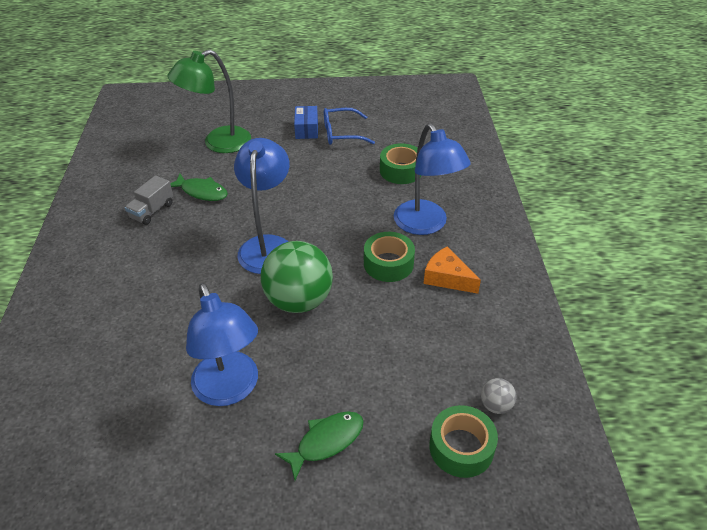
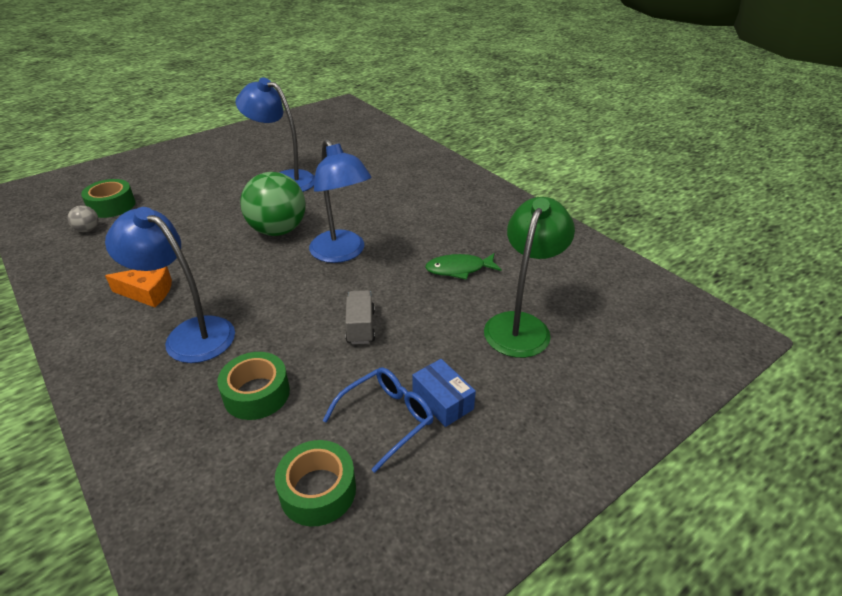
camera: 145 degrees right, 5 degrees down
grey truck [125,175,173,225] -> grey truck moved to [345,290,375,344]
green fish [275,411,364,480] -> none
green tape [364,232,415,282] -> green tape moved to [275,440,356,526]

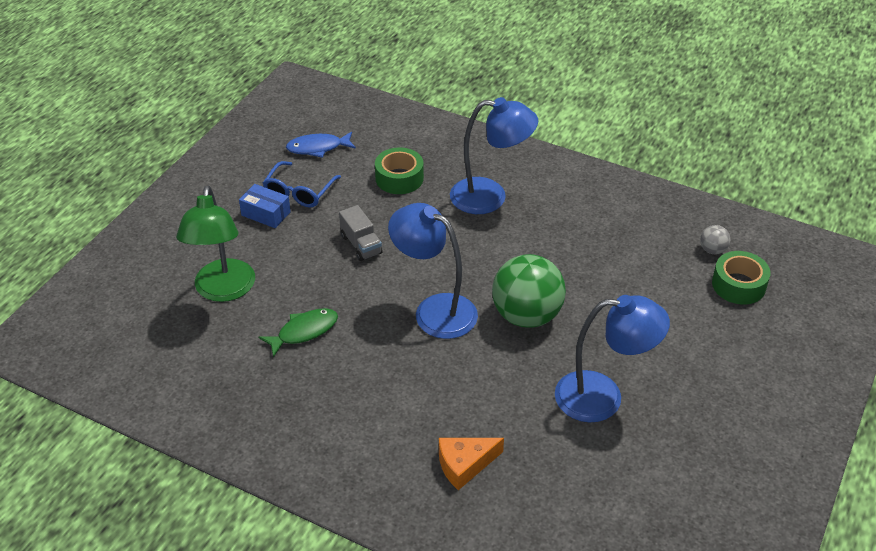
camera: 155 degrees right, 5 degrees up
orange cheese [105,266,172,307] -> orange cheese moved to [439,438,504,490]
green tape [275,440,356,526] -> blue fish [286,132,356,158]

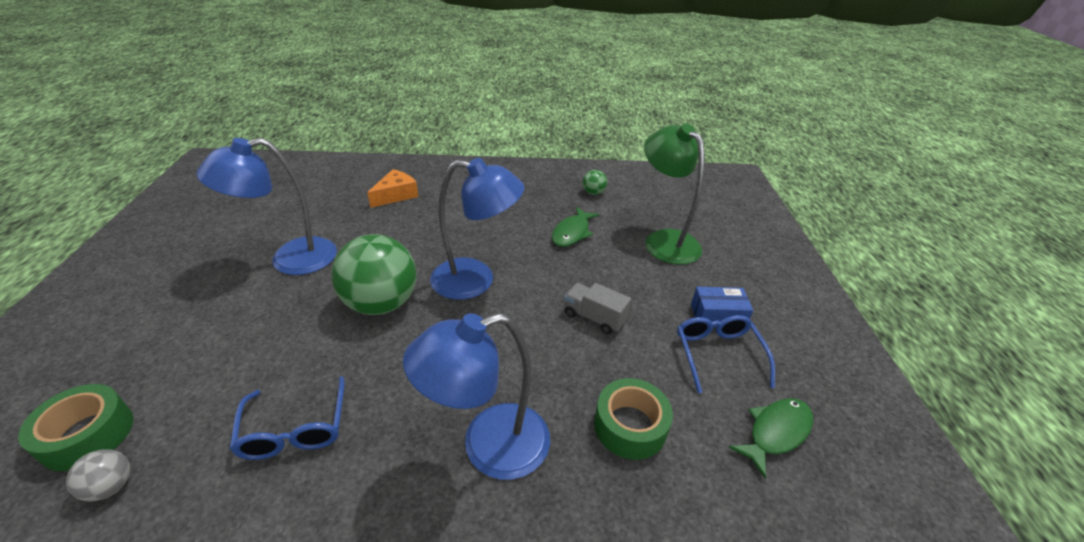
camera: 150 degrees right, 5 degrees down
blue fish [286,132,356,158] -> green fish [728,398,813,478]
none -> blue glasses [229,376,345,460]
none -> green ball [583,170,607,195]

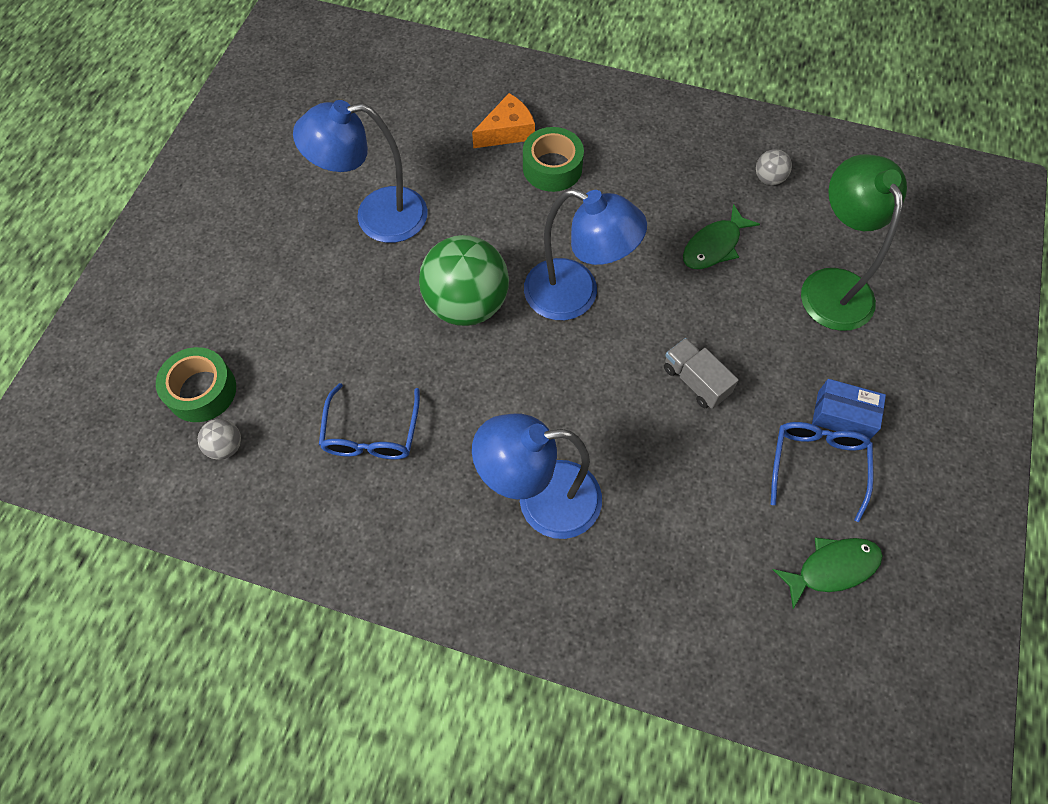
camera: 20 degrees right, 25 degrees up
green ball [583,170,607,195] -> grey ball [756,149,792,185]
green tape [594,378,673,460] -> green tape moved to [523,127,584,192]

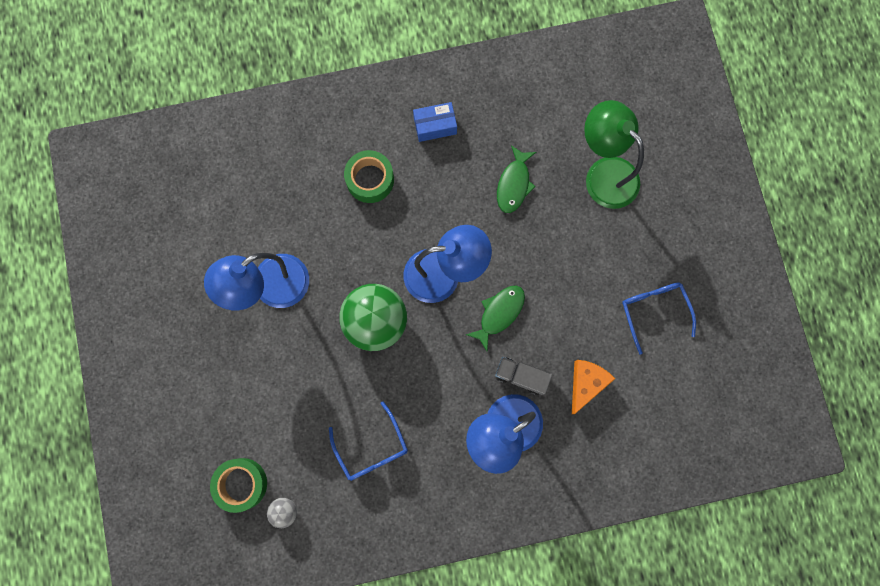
camera: 30 degrees left, 15 degrees up
orange cheese [472,93,535,148] -> orange cheese moved to [572,360,615,414]
grey truck [664,338,739,409] -> grey truck moved to [495,357,552,395]
grey ball [756,149,792,185] -> none
green fish [773,537,883,609] -> green fish moved to [466,286,525,351]
blue box [812,379,886,439] -> blue box moved to [413,102,457,142]

